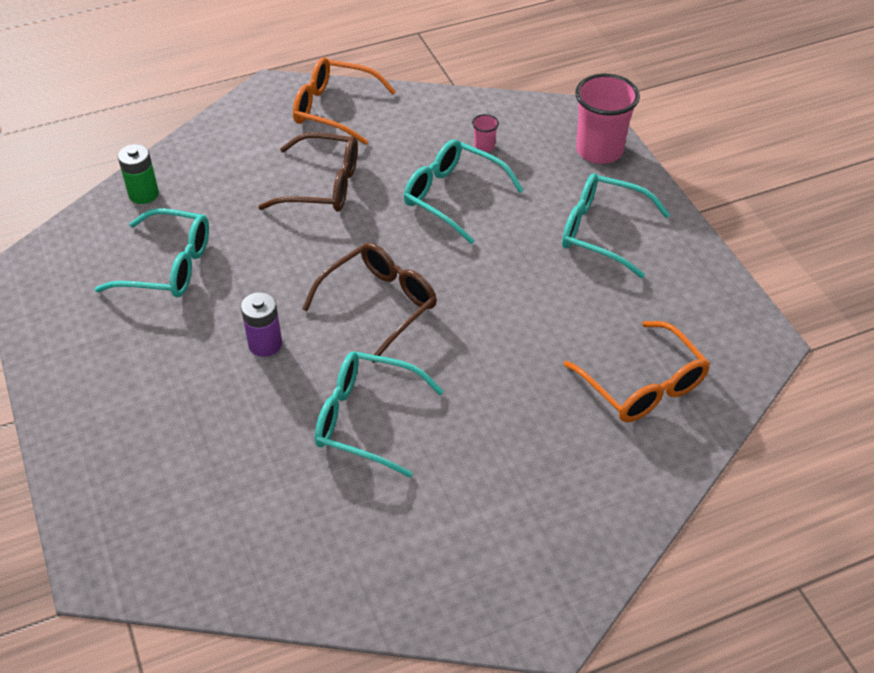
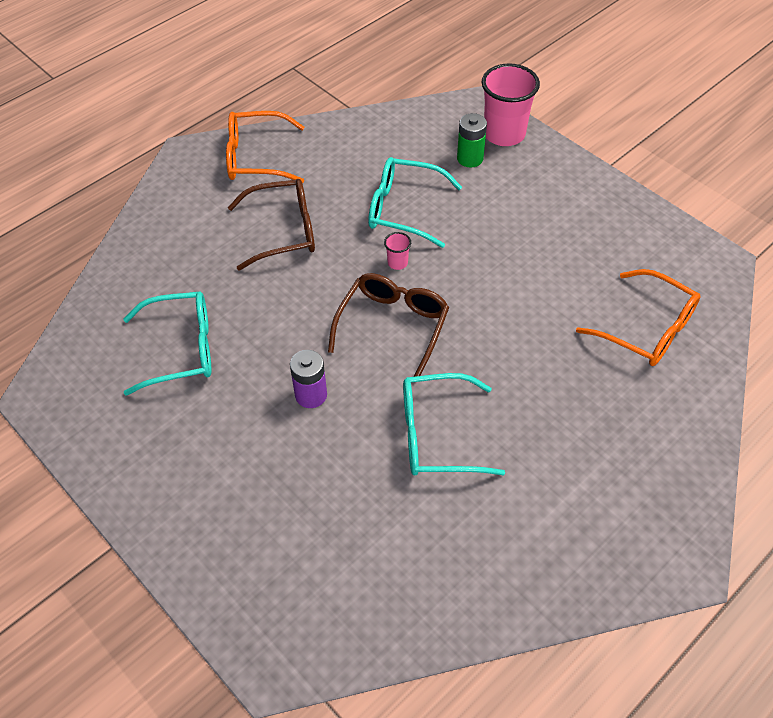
camera: 20 degrees left, 5 degrees up
green battery [118,144,159,204] -> green battery moved to [457,113,487,167]
pink cup [472,114,499,153] -> pink cup moved to [384,232,411,270]
turquoise glasses [562,173,670,278] -> none

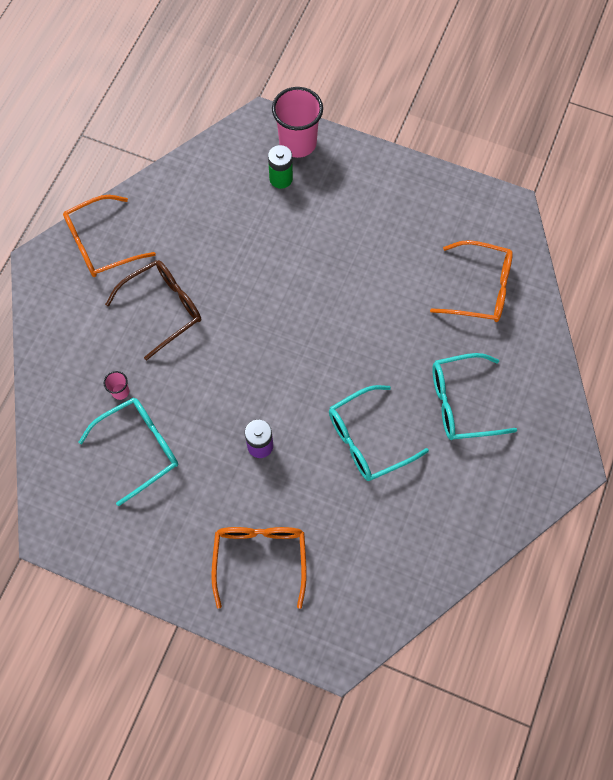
camera: 25 degrees left, 15 degrees up
brown glasses [328,273,449,377] -> none
turquoise glasses [368,157,462,248] -> turquoise glasses moved to [433,353,517,440]
pink cup [384,232,411,270] -> pink cup moved to [104,371,129,400]
none -> orange glasses [211,527,307,609]

